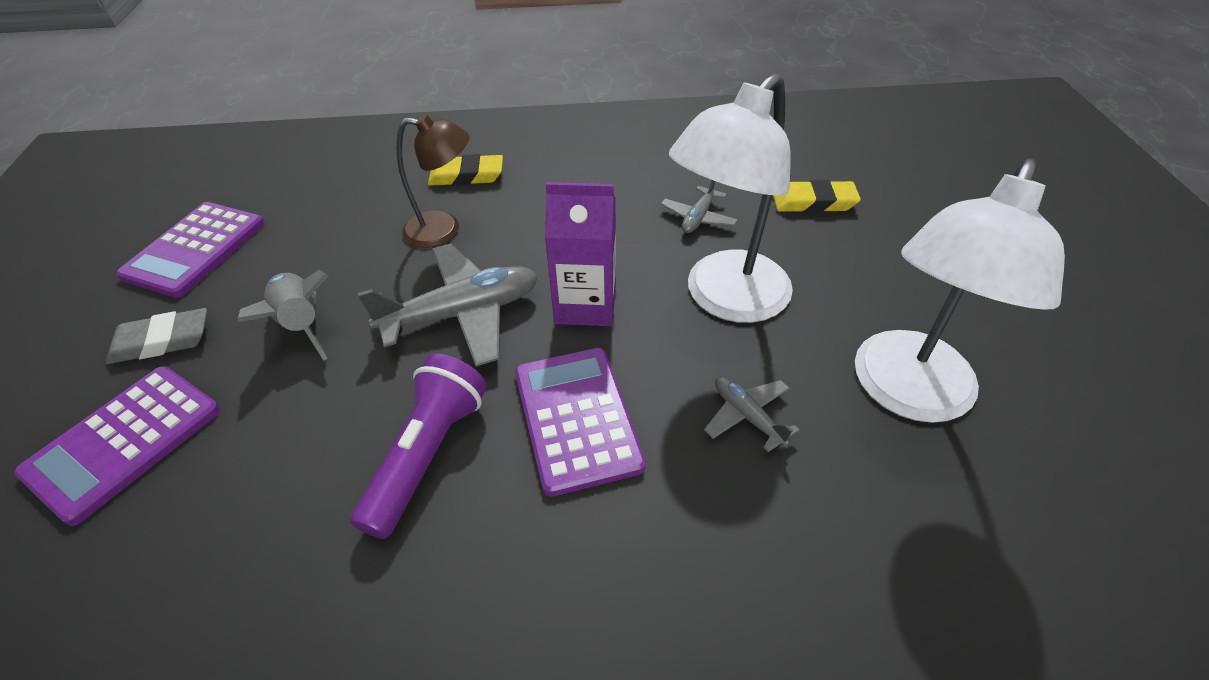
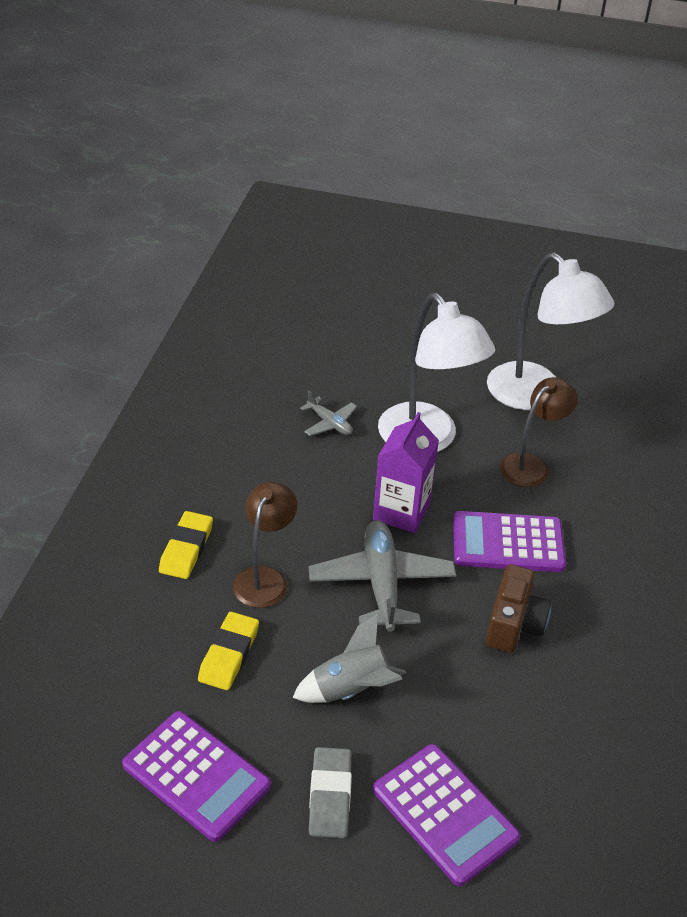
camera: 75 degrees left, 5 degrees down
purple flashlight [350,354,487,539] -> brown camera [486,564,551,653]
grey plane [704,376,799,452] -> brown lamp [500,377,578,487]
yellow eraser [773,180,861,213] -> yellow eraser moved to [198,612,259,690]

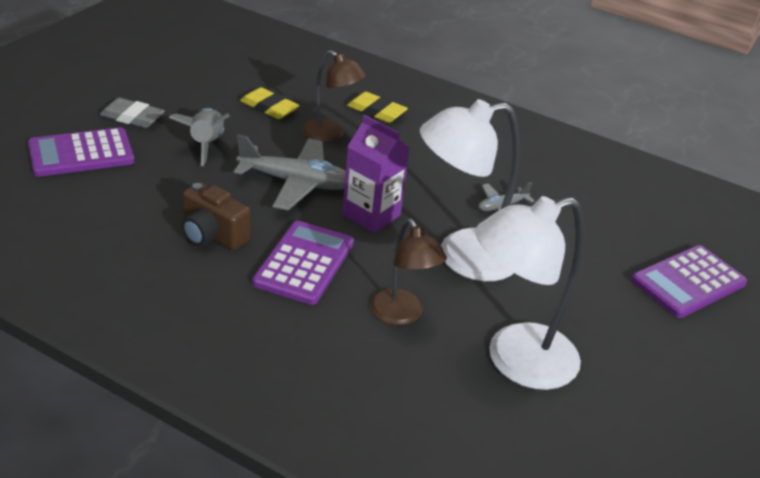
camera: 105 degrees right, 5 degrees down
purple calculator [122,711,271,842] -> purple calculator moved to [631,245,747,318]

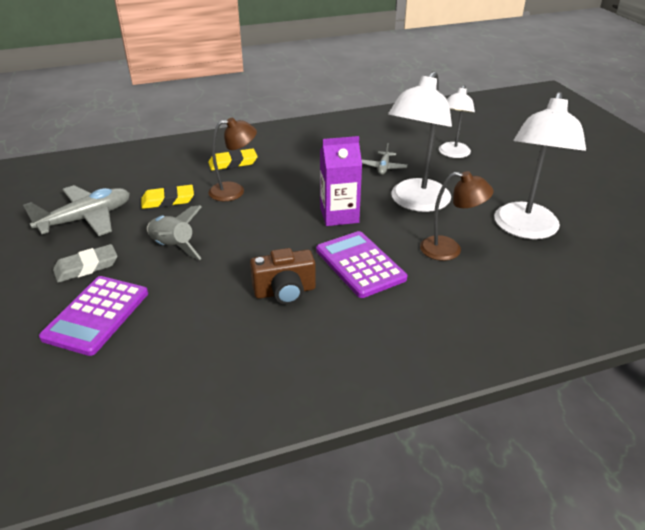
camera: 45 degrees left, 0 degrees up
grey plane [234,134,346,210] -> grey plane moved to [23,185,130,236]
purple calculator [631,245,747,318] -> none
none -> white lamp [439,85,475,158]

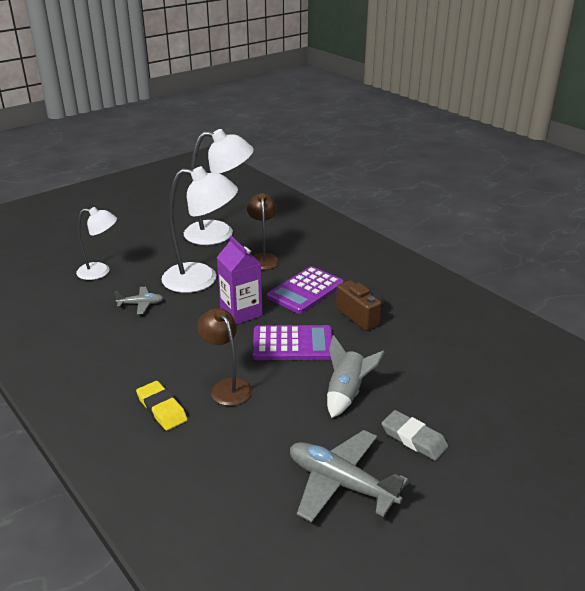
camera: 110 degrees left, 5 degrees down
purple calculator [39,276,148,356] -> purple calculator moved to [252,325,332,360]
yellow eraser [141,185,194,209] -> none

